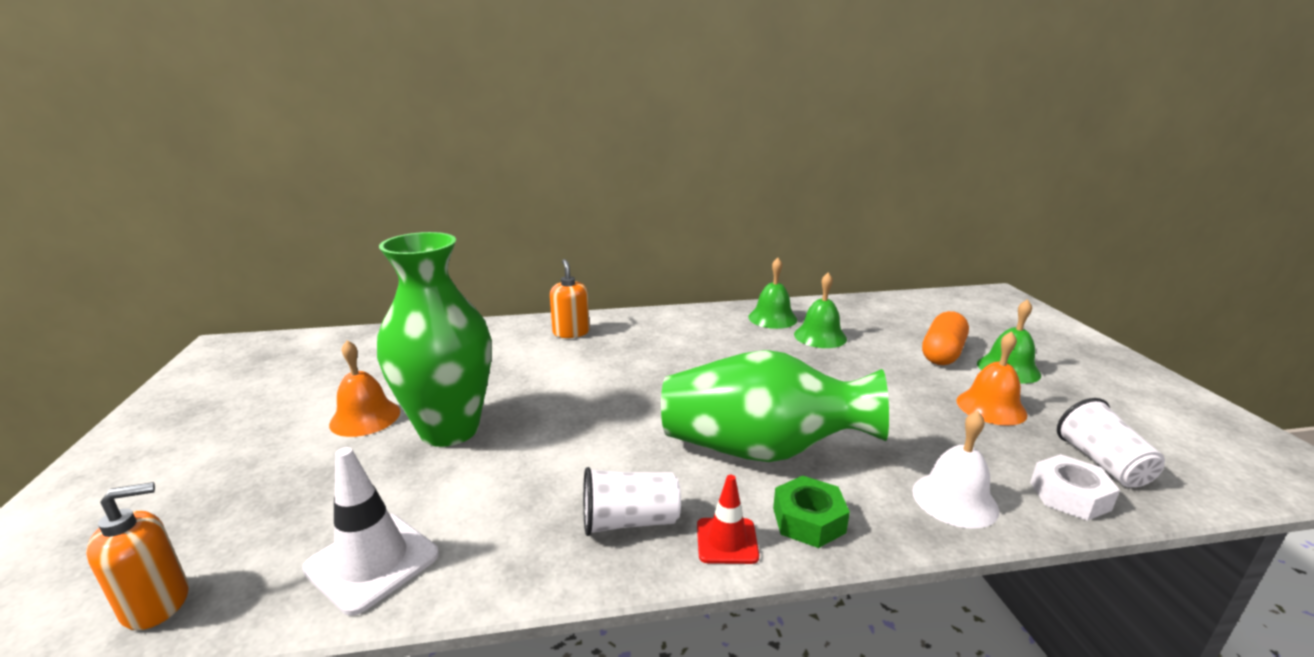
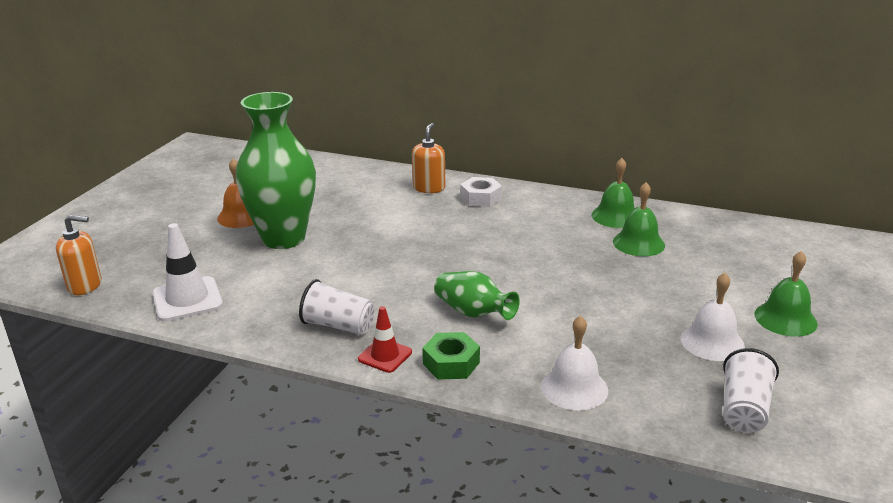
camera: 30 degrees right, 5 degrees up
green vase [661,350,889,462] -> green vase [434,271,520,320], size x0.51
orange capsule [922,311,969,365] -> none
orange bell [957,331,1028,426] -> white bell [681,273,745,361]
white nut [1030,454,1120,521] -> white nut moved to [461,177,502,207]

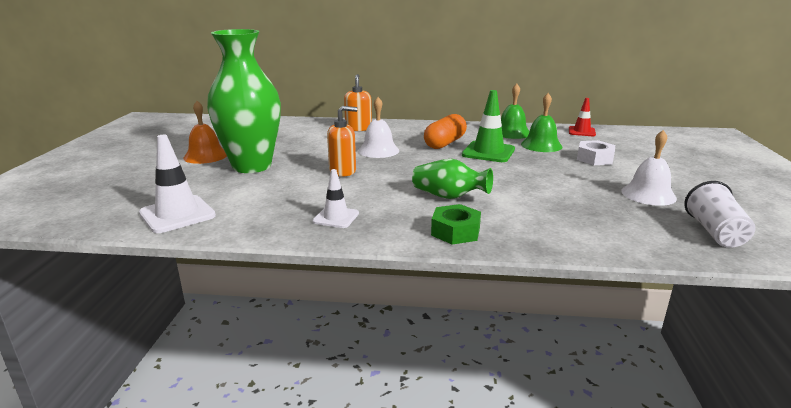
camera: 15 degrees left, 5 degrees down
orange soap dispenser [56,215,102,295] -> orange soap dispenser moved to [327,106,357,177]
white cup [299,279,375,335] -> white traffic cone [313,169,359,228]
red traffic cone [358,306,412,373] -> red traffic cone moved to [569,98,596,136]
white nut [461,177,502,207] -> white nut moved to [577,140,615,165]
white bell [541,315,608,410] -> white bell moved to [358,97,399,158]
green bell [754,251,818,337] -> none
none -> orange capsule [424,114,467,149]
none -> green traffic cone [462,90,515,162]

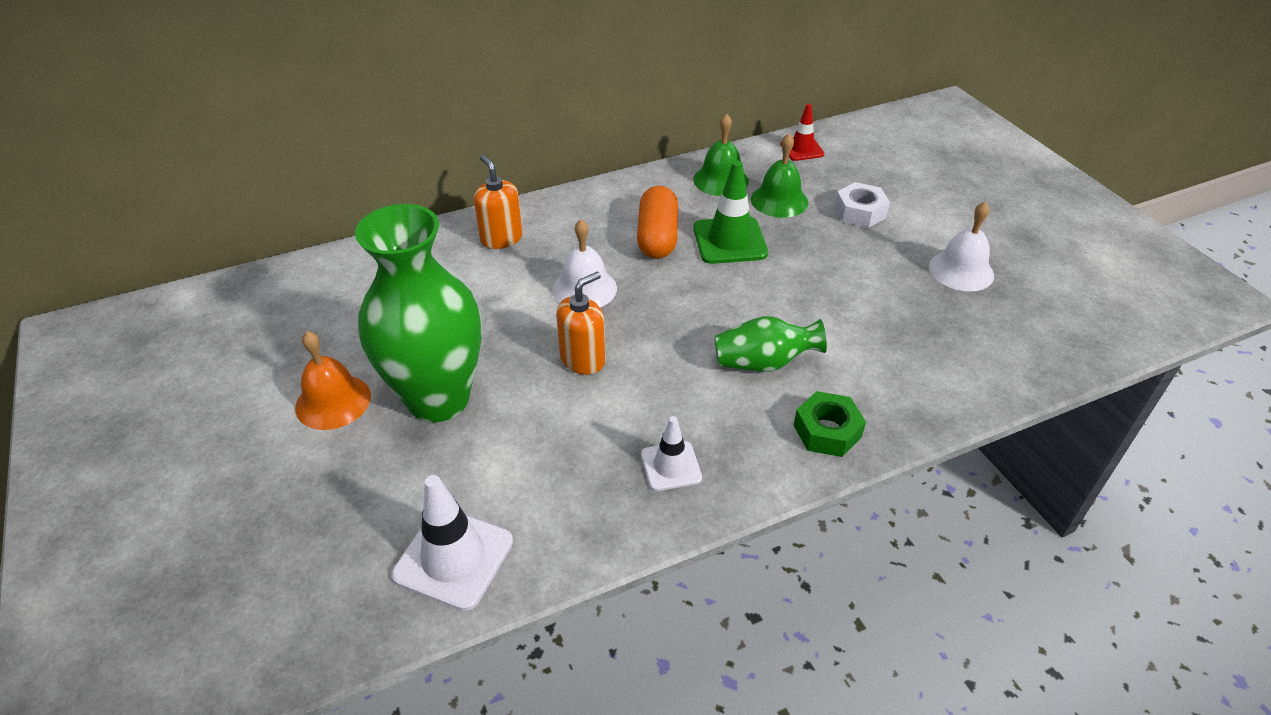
camera: 30 degrees left, 20 degrees up
white cup [684,181,756,248] -> none

